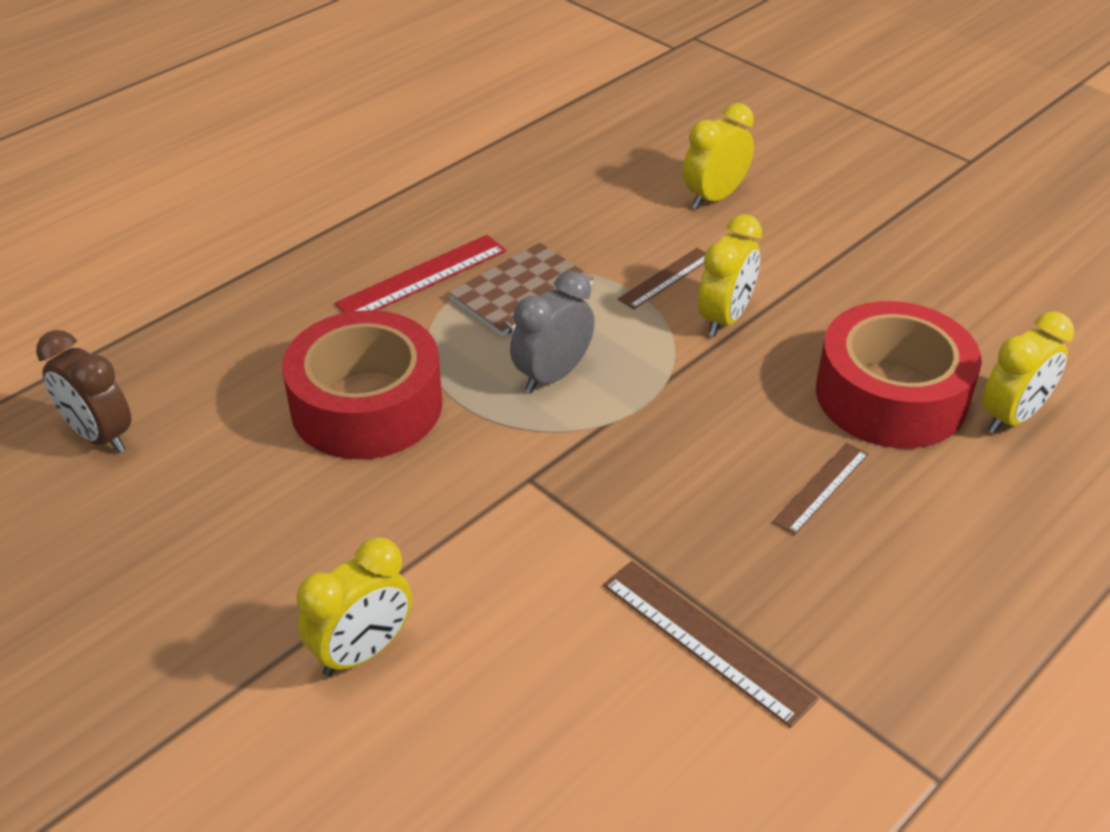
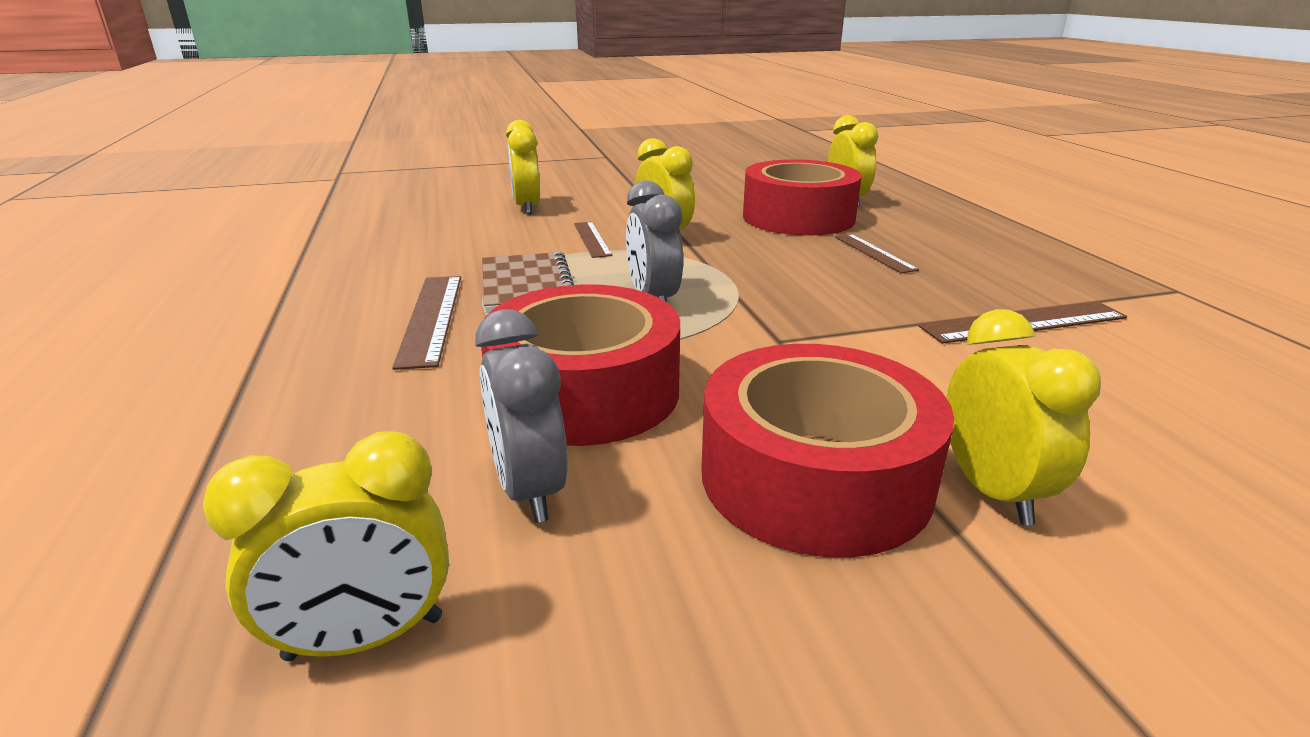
camera: 60 degrees left, 15 degrees down
brown clock [36,330,131,453] -> yellow clock [203,431,449,661]
red ruler [335,235,506,313] -> brown ruler [392,276,461,370]
none -> grey clock [475,309,568,523]
none -> red tape [701,344,954,558]

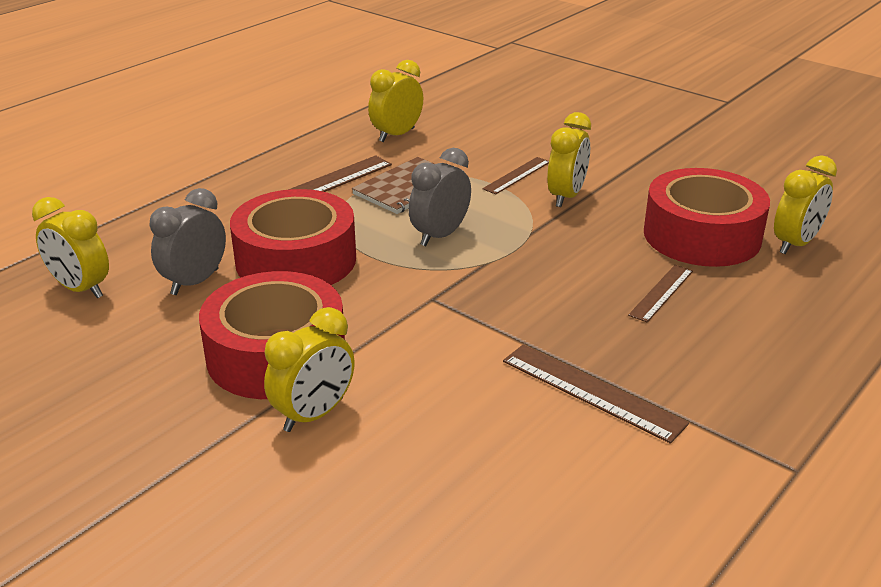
camera: 55 degrees right, 5 degrees up
yellow clock [506,120,540,214] -> yellow clock moved to [368,60,423,142]

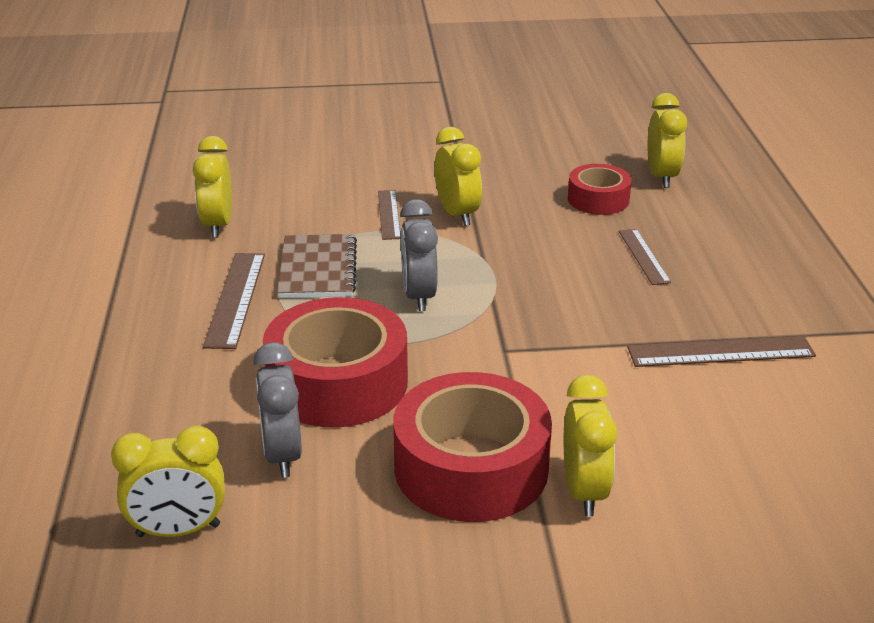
camera: 45 degrees left, 0 degrees up
red tape [644,168,770,267] -> red tape [568,164,632,215], size x0.56

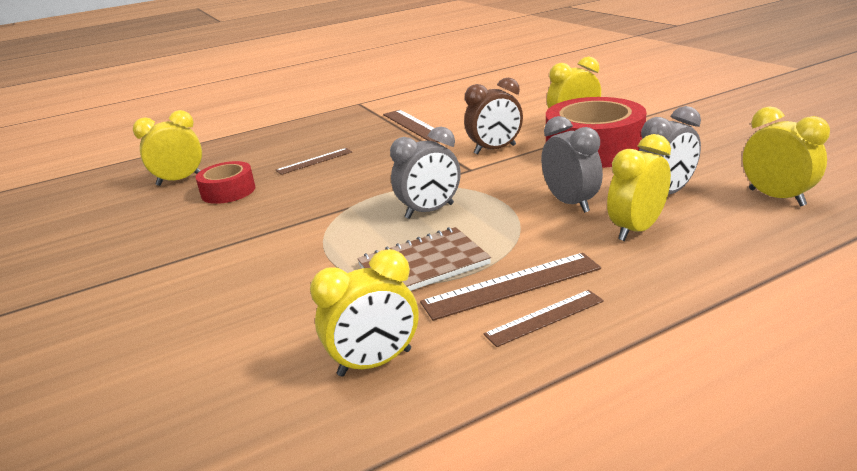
camera: 110 degrees left, 5 degrees down
red tape [263,297,408,427] -> grey clock [541,116,603,213]
brown ruler [378,190,401,240] -> brown ruler moved to [484,290,604,347]
yellow clock [434,127,482,226] -> yellow clock moved to [607,134,671,241]
none -> brown clock [464,78,523,155]

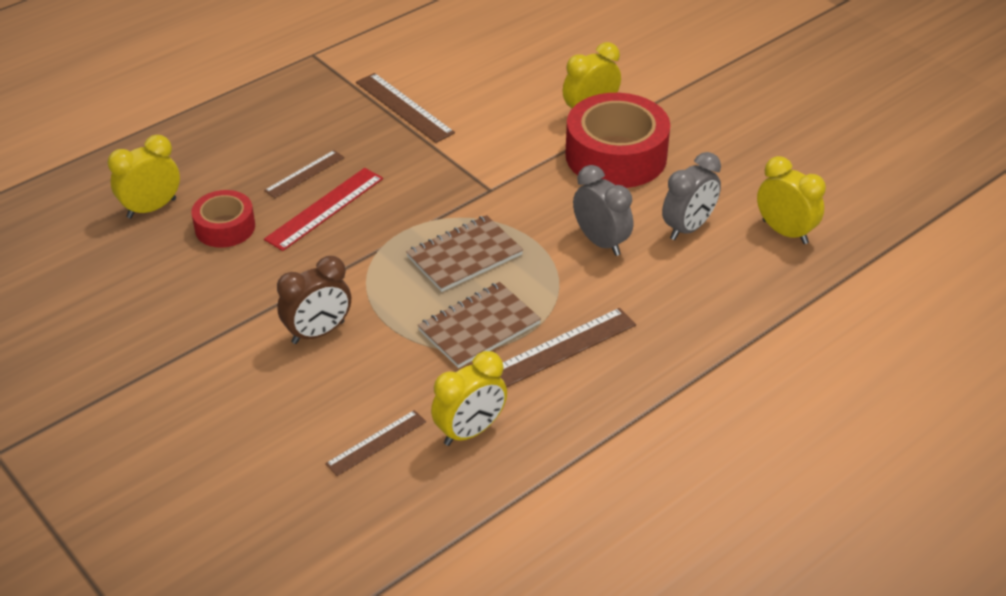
camera: 15 degrees left, 15 degrees up
grey clock [390,127,461,219] -> brown notebook [406,215,523,292]
brown clock [464,78,523,155] -> brown clock moved to [277,256,351,344]
brown ruler [484,290,604,347] -> brown ruler moved to [325,410,426,476]
yellow clock [607,134,671,241] -> none
none -> red ruler [264,168,383,251]

